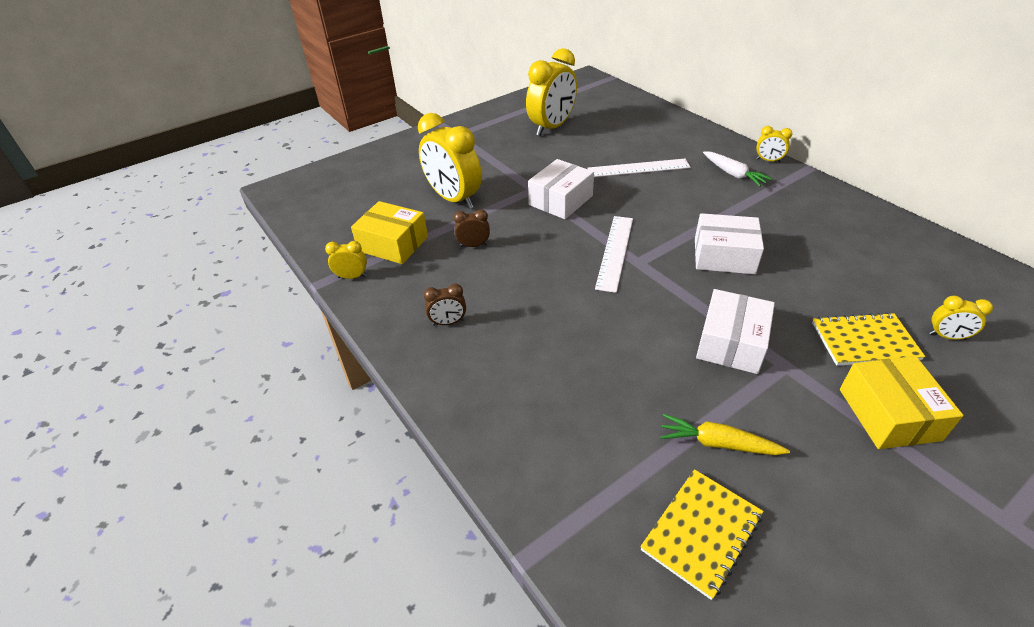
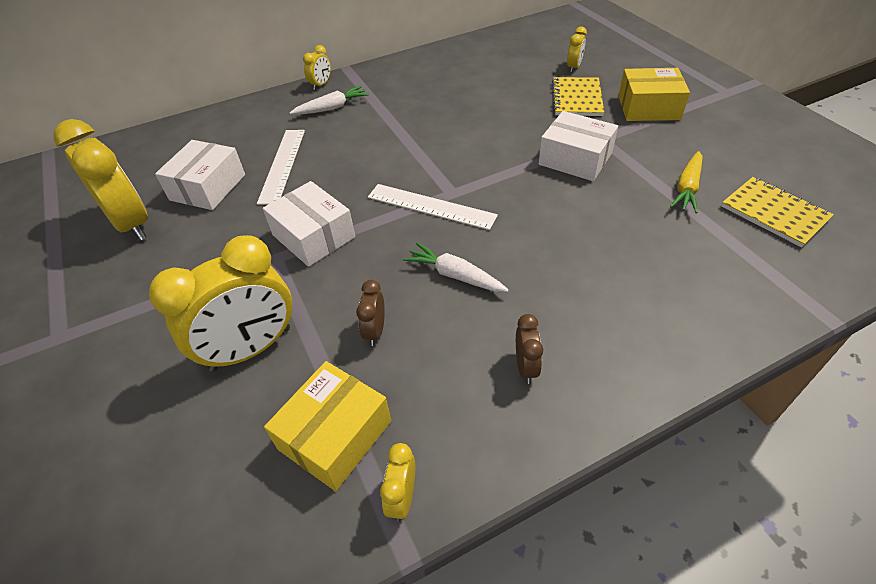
camera: 80 degrees left, 5 degrees up
white box [695,213,764,274] -> white box moved to [155,140,245,210]
none -> white carrot [403,243,509,292]

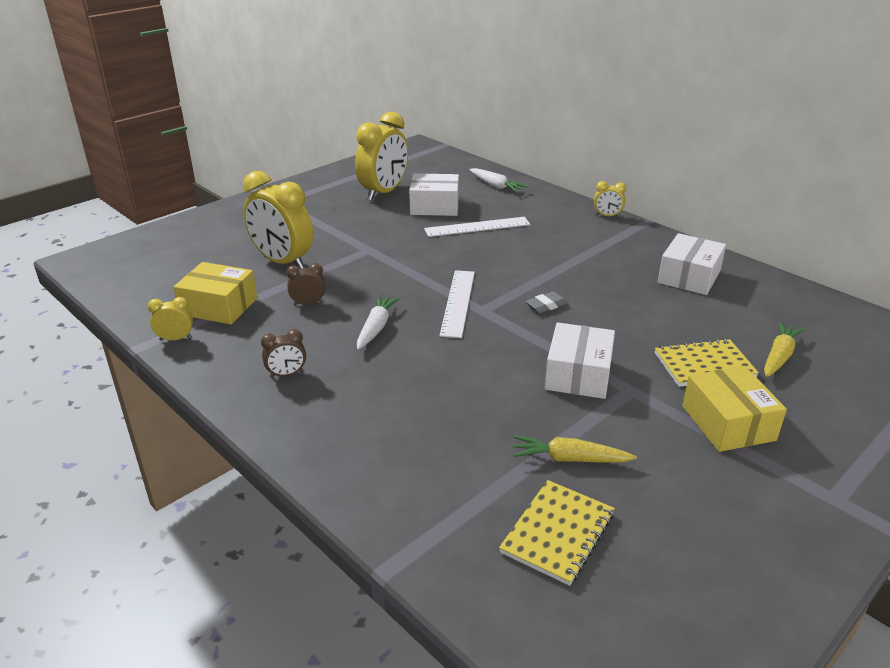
camera: 70 degrees right, 15 degrees down
white box [263,181,355,267] -> white box moved to [658,233,726,295]
white carrot [290,86,369,115] -> white carrot moved to [469,168,528,193]
yellow clock [567,27,587,72] -> yellow carrot [764,322,805,377]
none -> grey eraser [525,291,568,313]

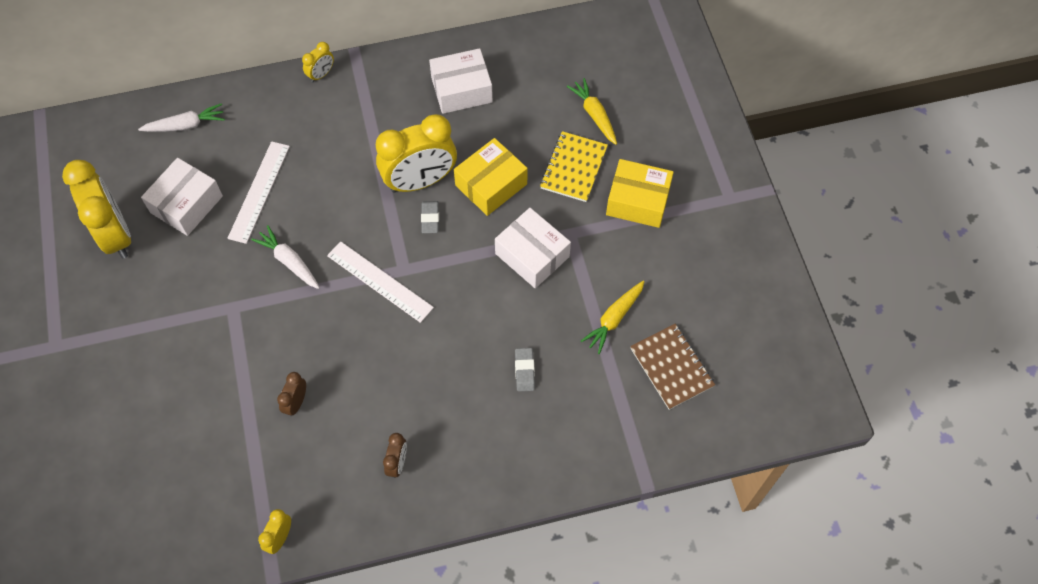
camera: 60 degrees left, 30 degrees up
yellow box [173,262,257,324] -> yellow box moved to [454,138,528,216]
yellow clock [243,171,313,269] -> yellow clock moved to [376,114,457,193]
white carrot [357,295,400,350] -> white carrot moved to [251,225,320,289]
yellow notebook [499,480,615,586] -> brown notebook [630,324,715,410]
white box [658,233,726,295] -> white box turned 75 degrees counterclockwise [429,48,493,114]
none -> grey eraser [515,348,535,392]

